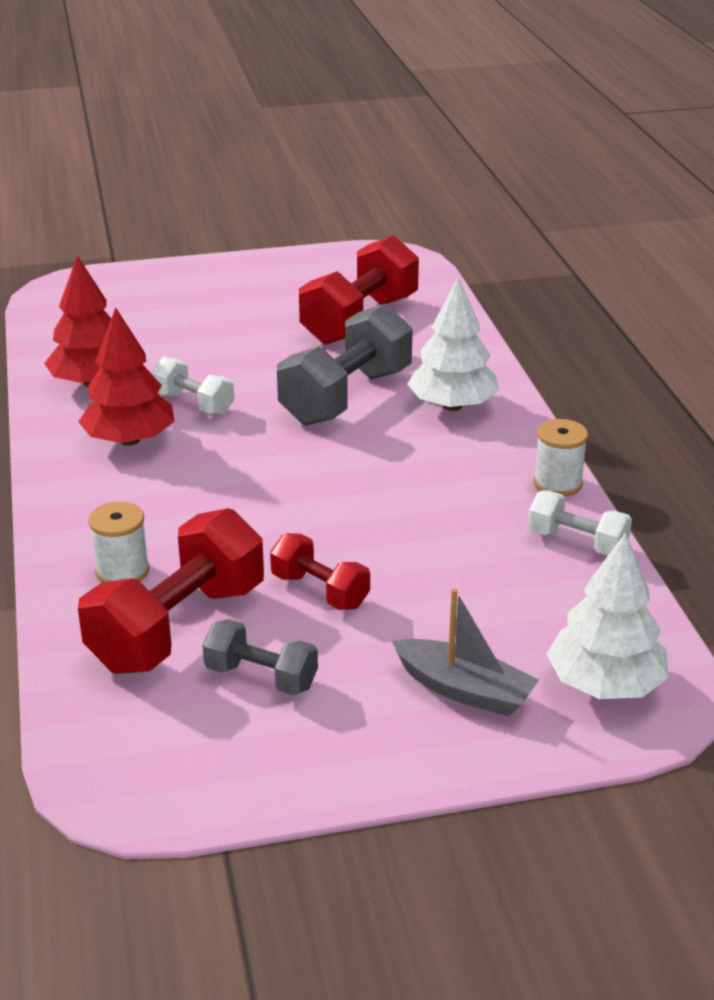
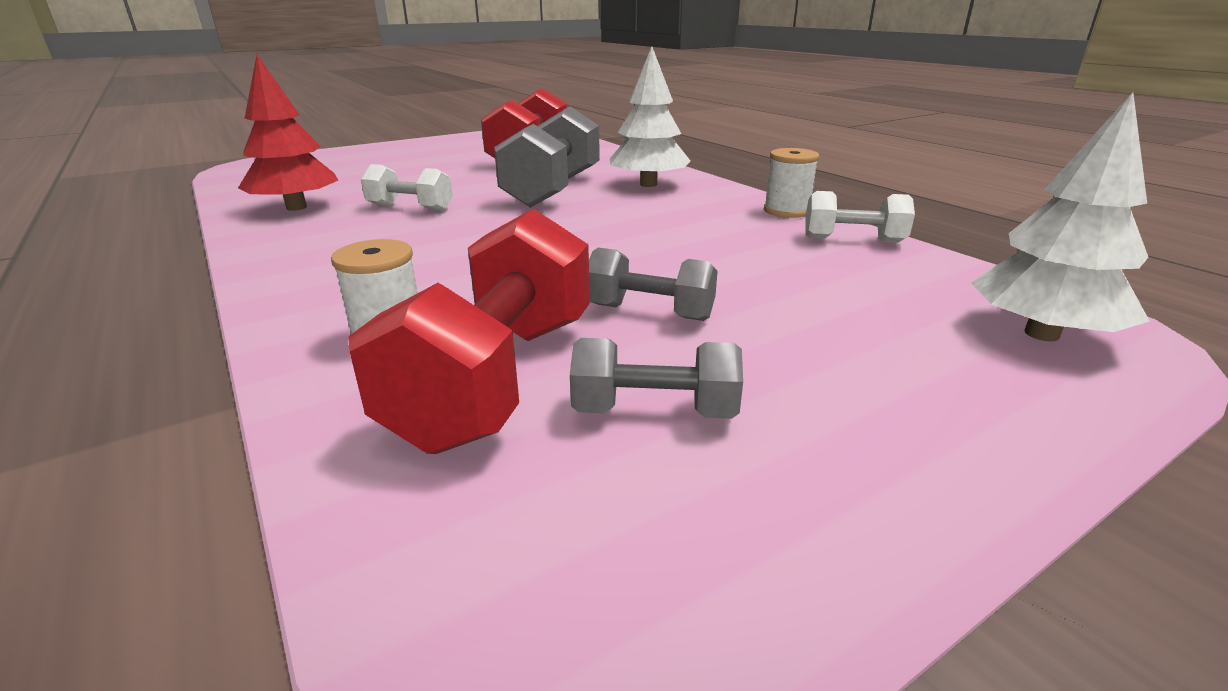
camera: 20 degrees left, 5 degrees down
red tree [78,307,174,446] -> none
red dumbbell [270,533,370,610] -> grey dumbbell [589,248,718,321]
grey boat [392,588,539,716] -> none

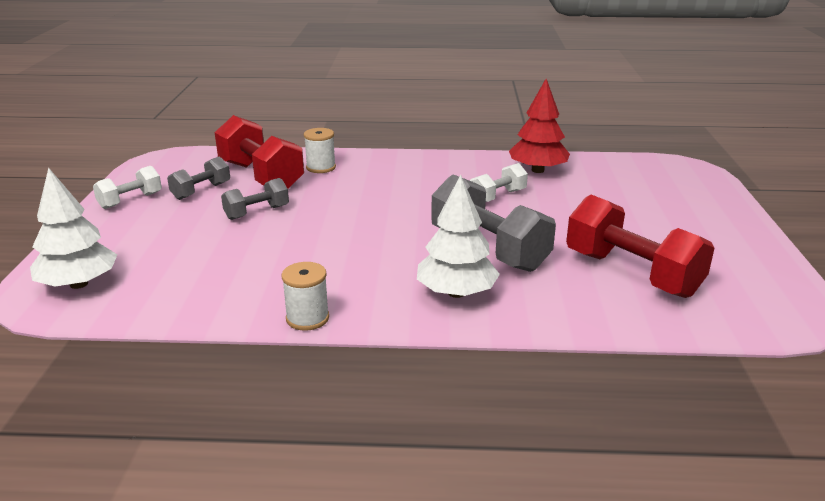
camera: 125 degrees right, 0 degrees up
white dumbbell [805,191,915,243] -> white dumbbell moved to [93,166,162,209]

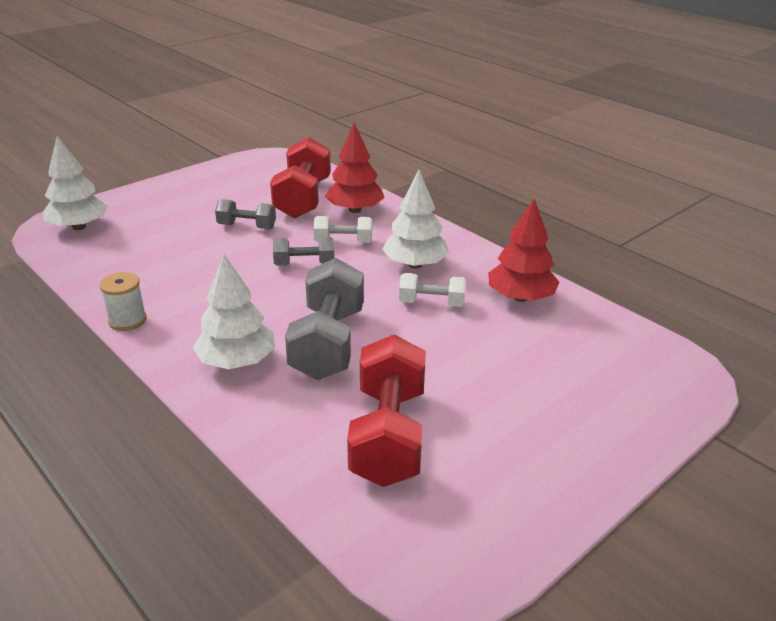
camera: 45 degrees right, 5 degrees up
white dumbbell [93,166,162,209] -> white dumbbell moved to [314,216,372,243]
grey dumbbell [167,157,230,200] -> grey dumbbell moved to [273,237,334,266]
white spool [304,128,336,173] -> red tree [325,123,384,213]
none -> white tree [382,170,449,268]

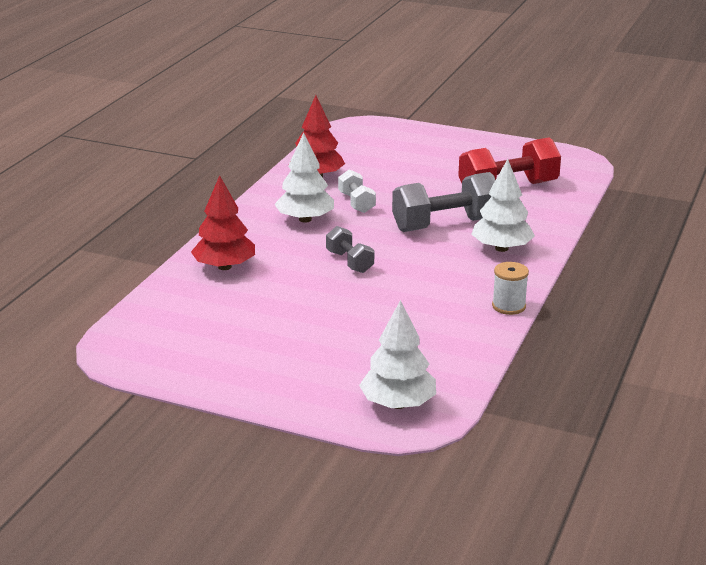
camera: 115 degrees left, 5 degrees down
grey dumbbell [215,199,276,229] -> none
red dumbbell [270,137,331,219] -> none
white dumbbell [314,216,372,243] -> none

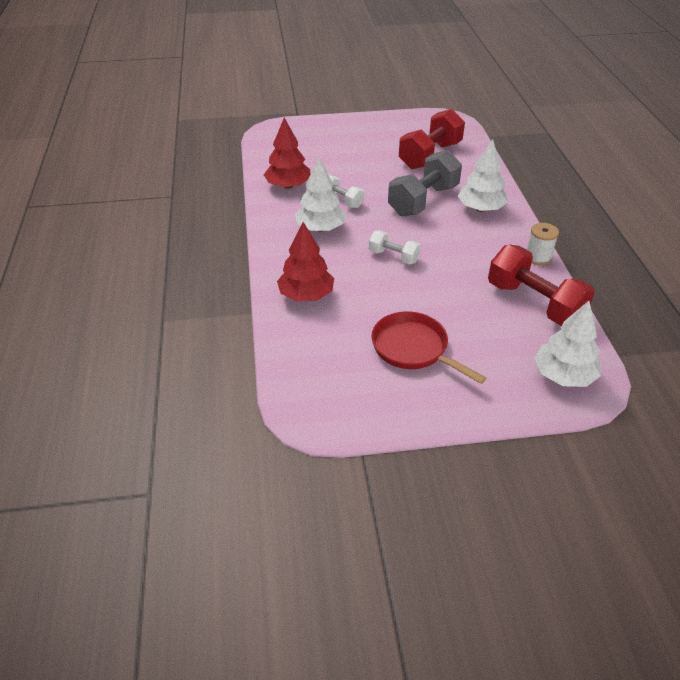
camera: 30 degrees left, 15 degrees up
grey dumbbell [326,226,374,273] -> white dumbbell [369,230,421,265]
none -> red pan [371,311,486,384]
none -> red dumbbell [488,244,595,326]

